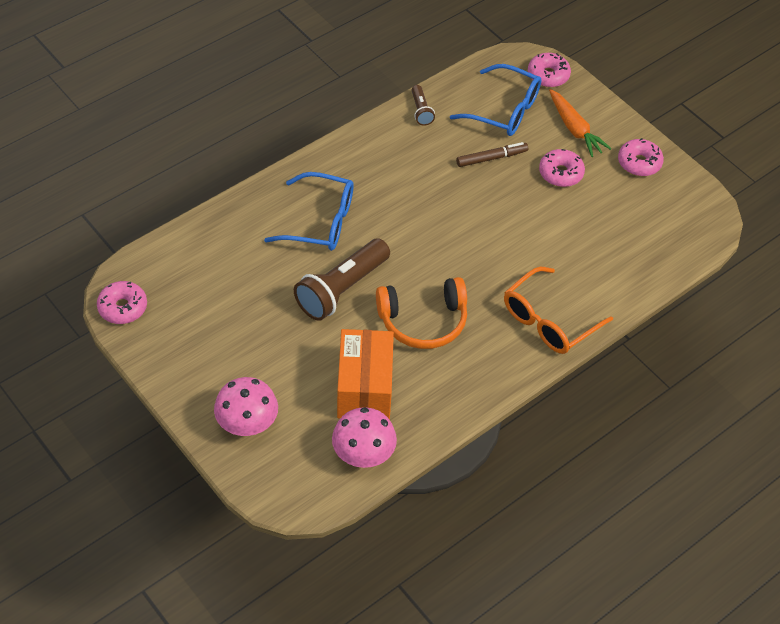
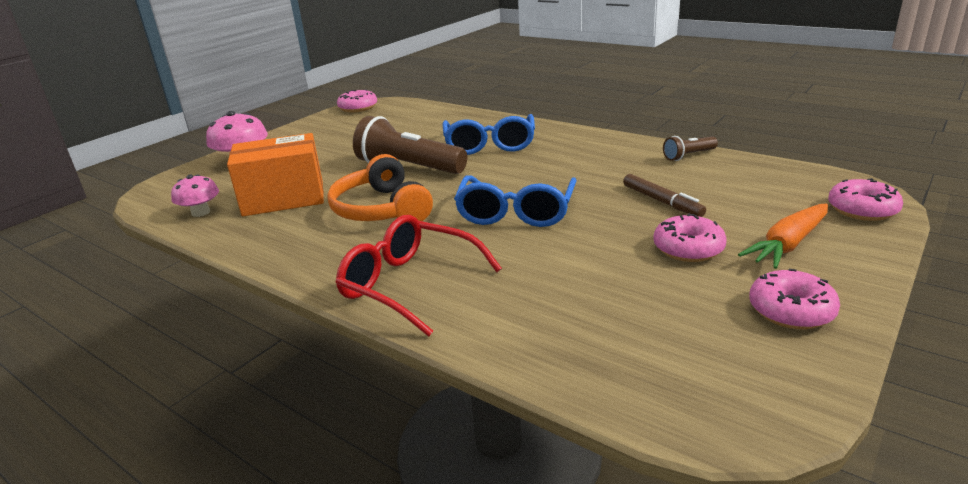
camera: 80 degrees right, 25 degrees down
pink mushroom [332,407,397,468] -> pink mushroom [171,175,219,217], size x0.66
blue glasses [450,64,541,136] -> blue glasses moved to [454,175,577,227]
orange glasses [504,267,613,354] -> red glasses [336,215,502,337]

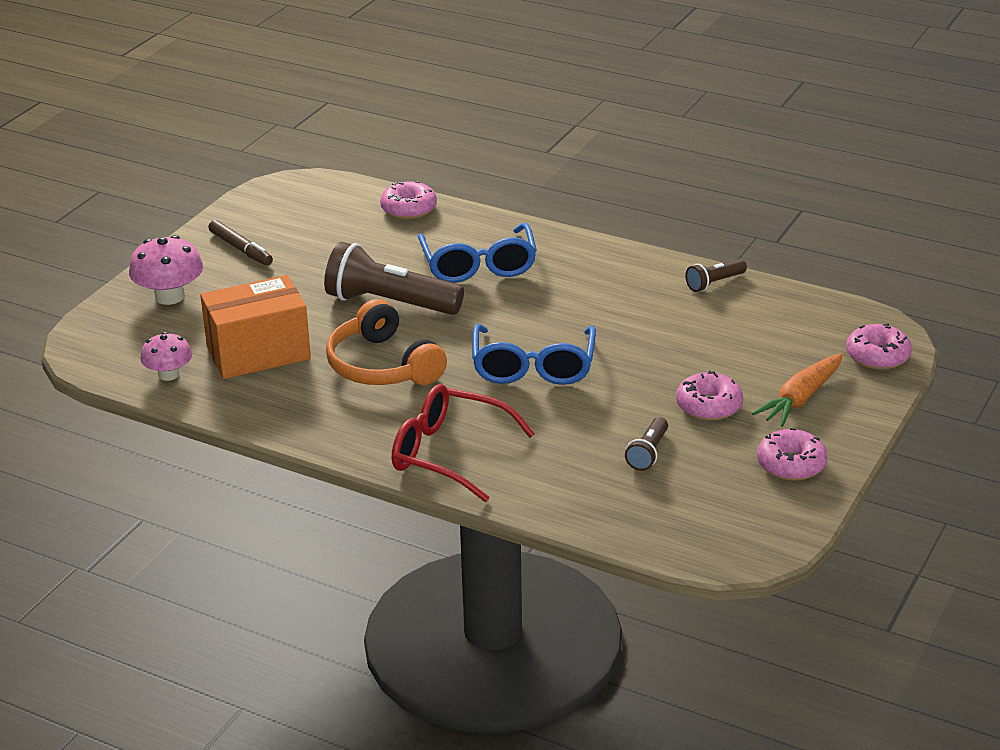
camera: 10 degrees left, 5 degrees up
pink donut [337,89,377,112] -> pink donut moved to [380,181,437,219]
brown marker [623,174,706,217] -> brown marker moved to [208,220,273,265]
none -> brown flashlight [625,417,668,471]

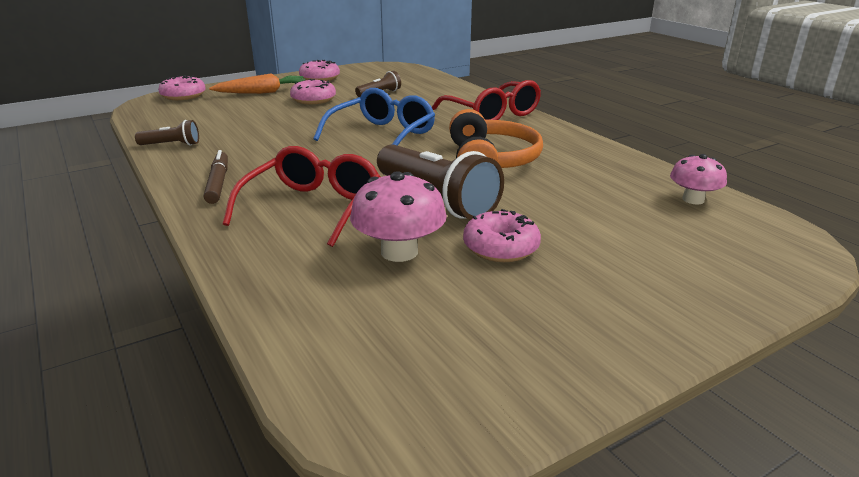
camera: 150 degrees left, 5 degrees down
pink mushroom [129,235,203,305] -> pink mushroom moved to [350,171,447,262]
orange box [200,275,311,379] -> none
brown marker [208,220,273,265] -> brown marker moved to [204,150,228,204]
pink donut [380,181,437,219] -> pink donut moved to [463,209,541,262]
blue glasses [418,223,537,283] -> red glasses [223,146,380,247]

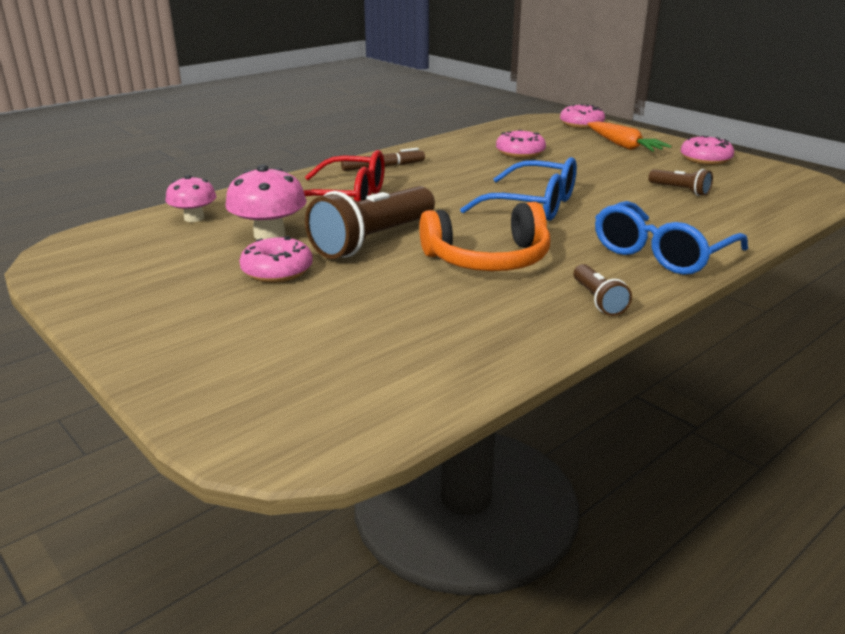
camera: 80 degrees right, 0 degrees up
brown flashlight [135,120,199,146] -> brown flashlight moved to [574,264,632,316]
pink donut [290,79,336,104] -> pink donut moved to [496,130,546,158]
red glasses [432,80,541,120] -> blue glasses [595,201,748,275]
pink mushroom [670,154,727,204] -> pink mushroom moved to [166,175,217,222]

